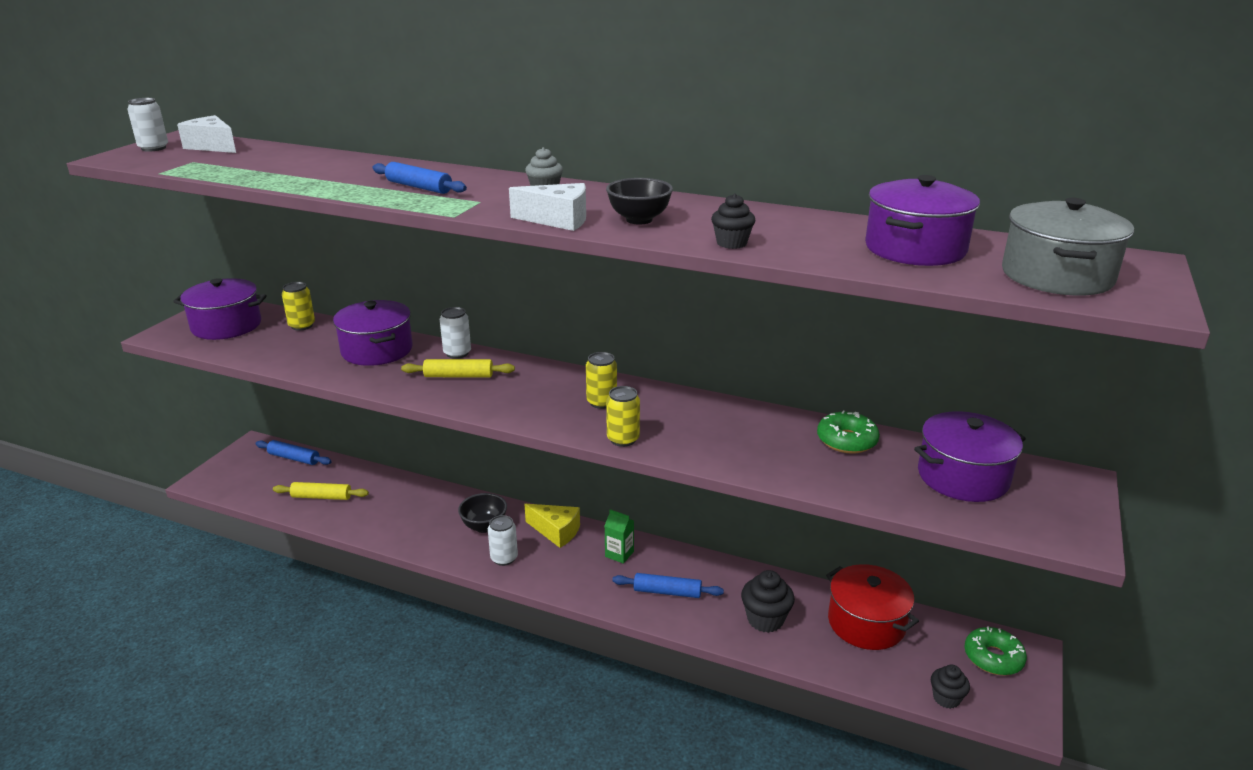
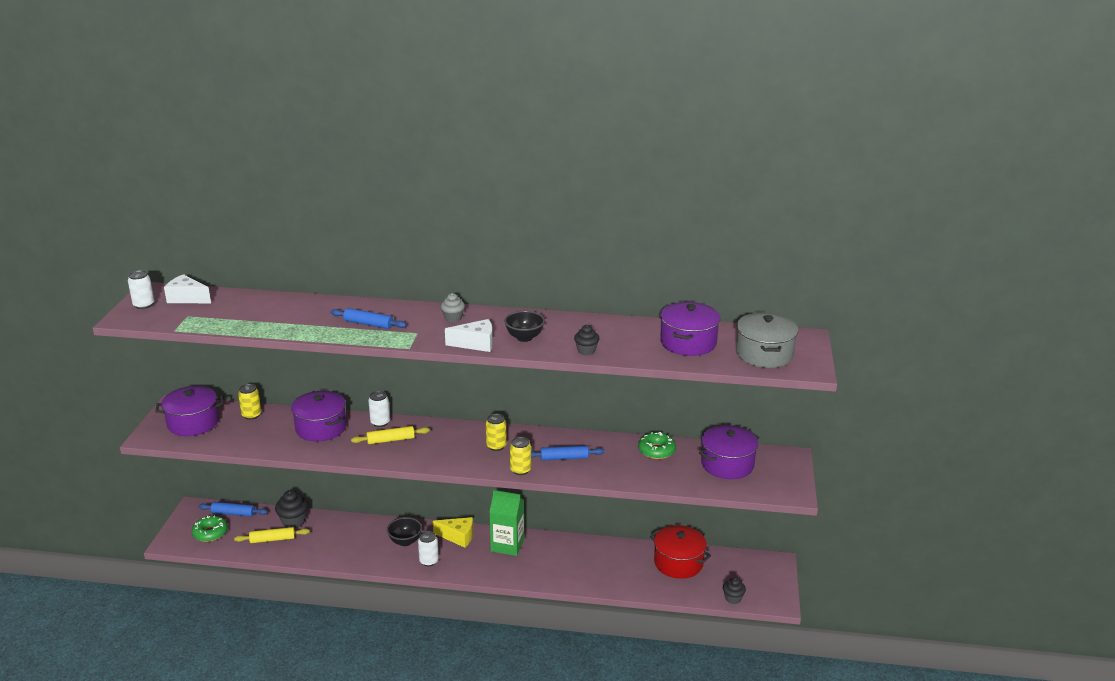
camera: 15 degrees left, 0 degrees up
green carton [605,509,634,564] -> green carton [490,490,524,556], size x1.83
blue rolling pin [612,573,724,598] -> blue rolling pin moved to [531,446,604,460]
black cupcake [741,570,795,633] -> black cupcake moved to [275,490,308,529]
green donut [965,627,1027,675] -> green donut moved to [192,515,228,542]

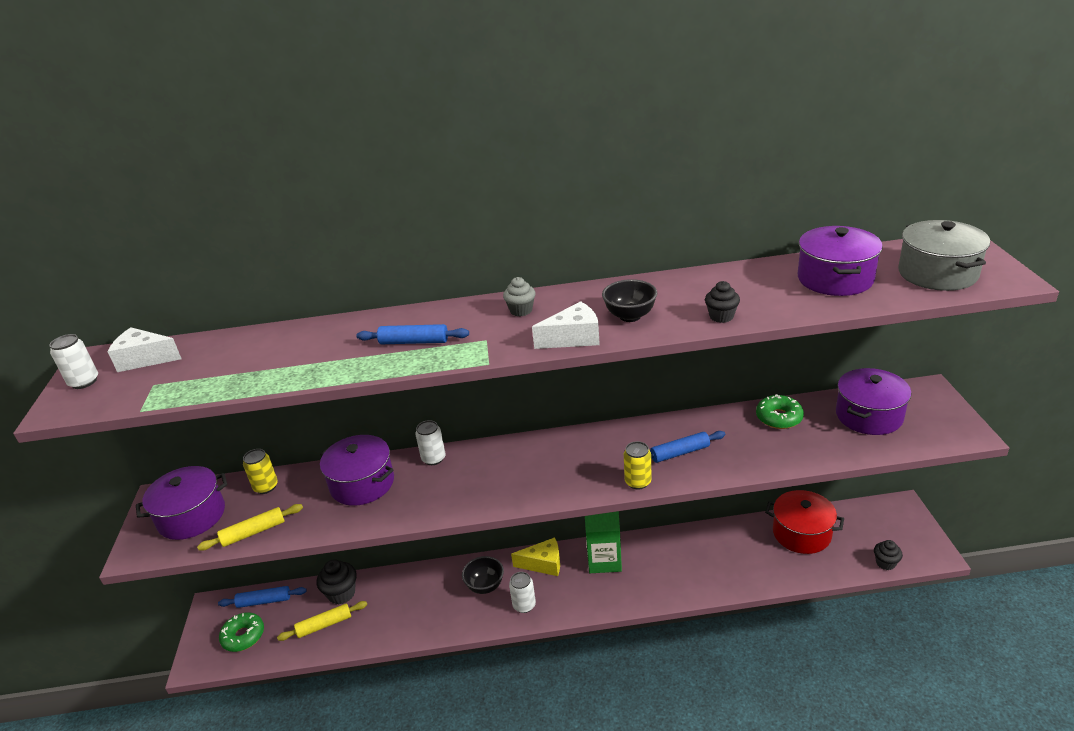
camera: 10 degrees left, 5 degrees up
yellow rolling pin [351,426,430,444] -> yellow rolling pin moved to [197,504,303,551]
yellow can [486,414,507,451] -> none

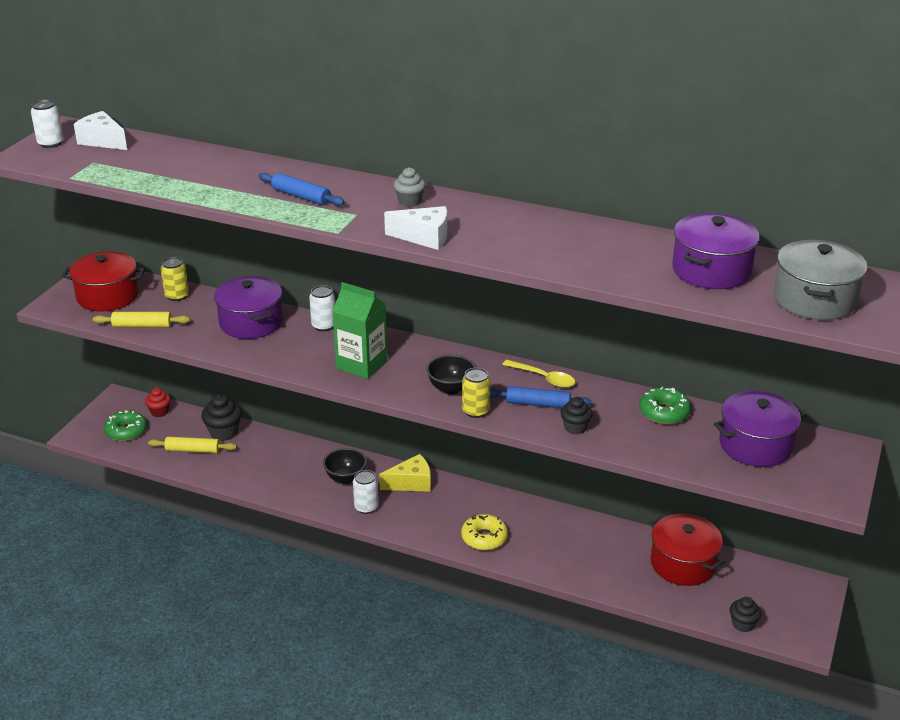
camera: 25 degrees right, 0 degrees up
purple pot [136,466,227,540] -> red pot [62,251,145,311]
blue rolling pin [218,586,307,608] -> red cupcake [145,388,171,417]
yellow cheese [511,537,560,576] -> yellow cheese turned 45 degrees counterclockwise [379,454,431,492]
green carton [585,511,622,573] -> green carton moved to [332,282,387,379]
black bowl [602,279,657,322] -> black bowl moved to [426,355,476,394]
black cupcake [705,281,740,323] -> black cupcake moved to [560,397,593,434]
none -> yellow donut [461,514,508,550]
none -> yellow spoon [502,360,575,388]

